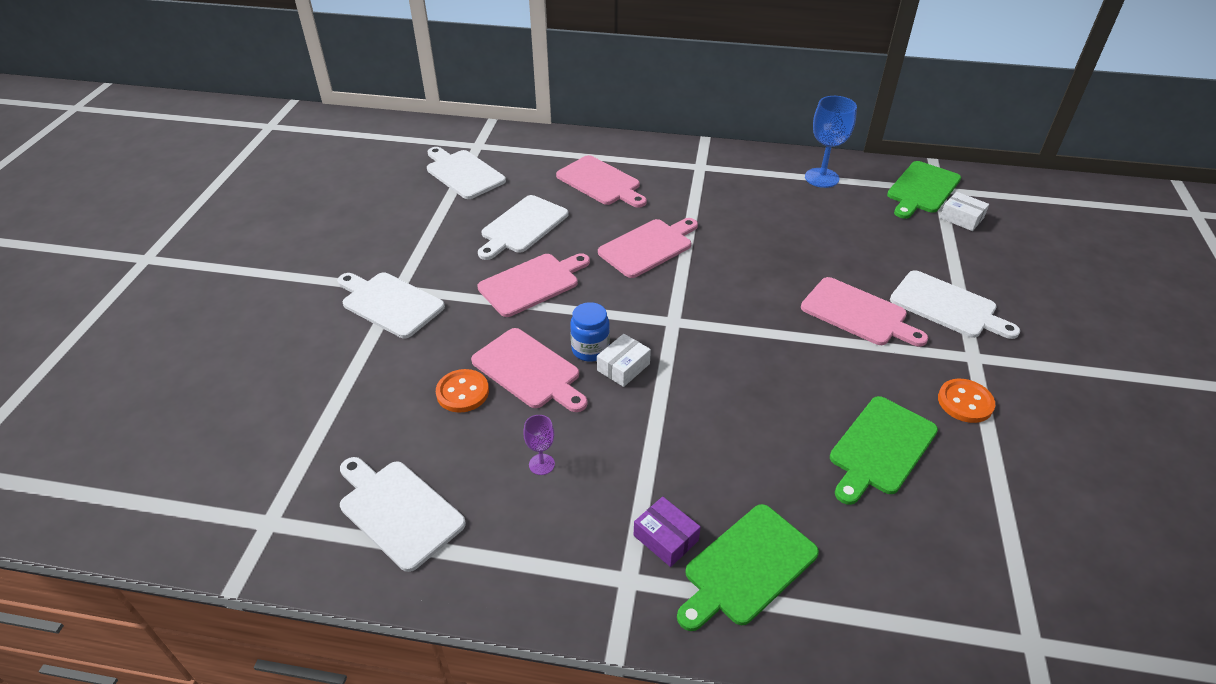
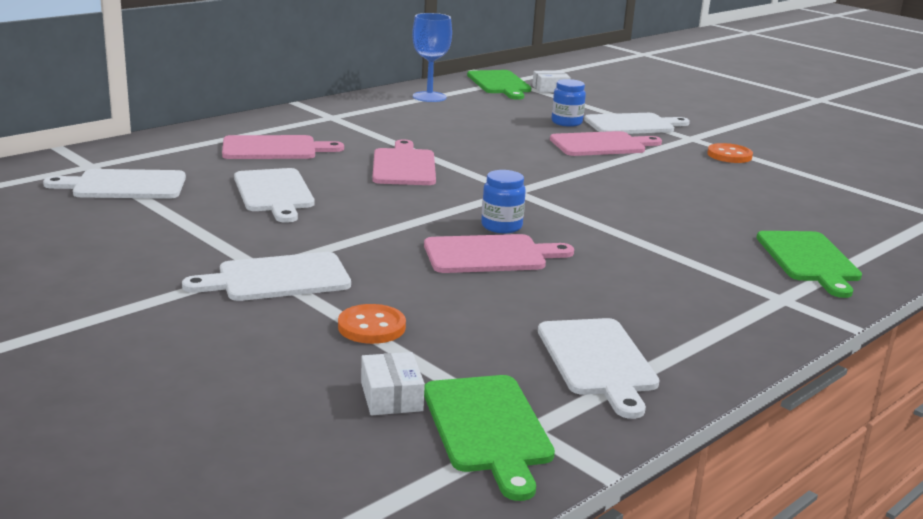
camera: 55 degrees left, 20 degrees down
white cutting board [340,457,466,572] -> white cutting board turned 90 degrees counterclockwise [538,318,660,419]
orange button [436,369,489,413] -> orange button moved to [338,304,406,344]
pink cutting board [477,253,590,317] -> none
purple goblet [523,415,555,475] -> none
white box [597,334,651,387] -> white box moved to [361,352,425,415]
purple box [634,497,701,567] -> none
green cutting board [830,396,938,505] -> green cutting board moved to [424,375,555,501]
none -> blue jar [552,79,586,127]

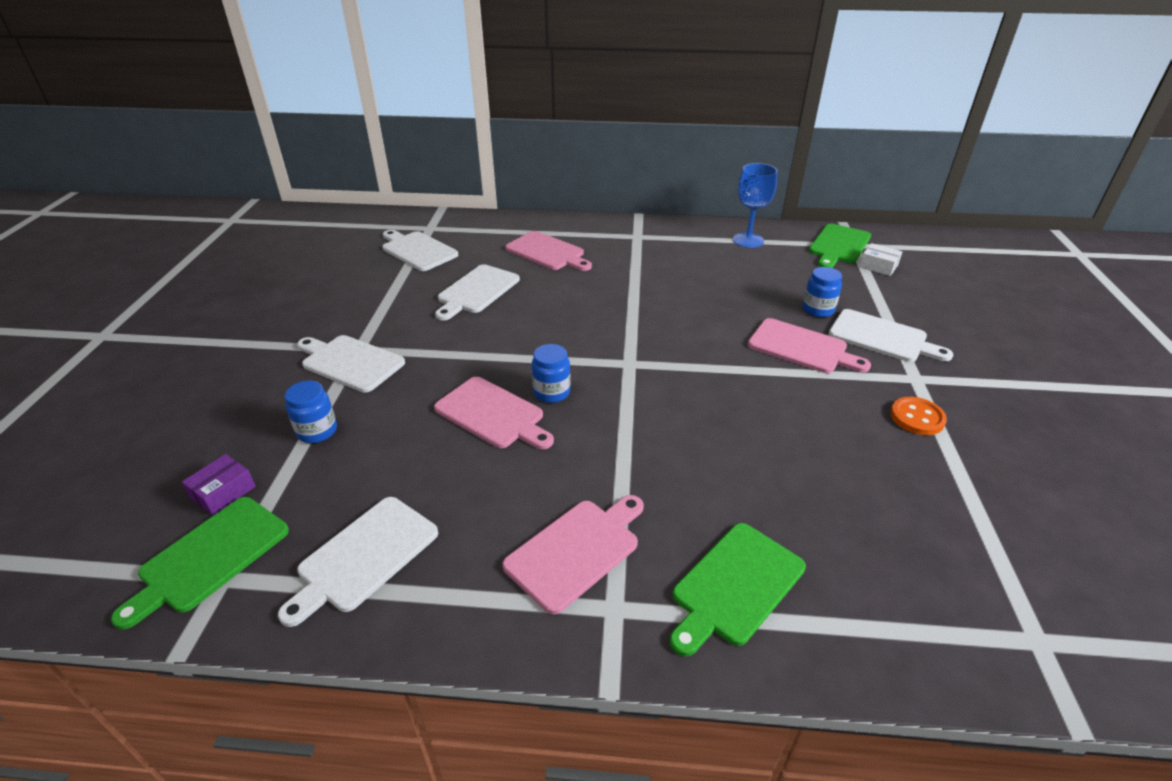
camera: 50 degrees right, 15 degrees up
orange button [338,304,406,344] -> blue jar [285,381,337,443]
white box [361,352,425,415] -> purple box [182,454,256,516]
pink cutting board [372,139,436,185] -> pink cutting board moved to [503,495,644,614]

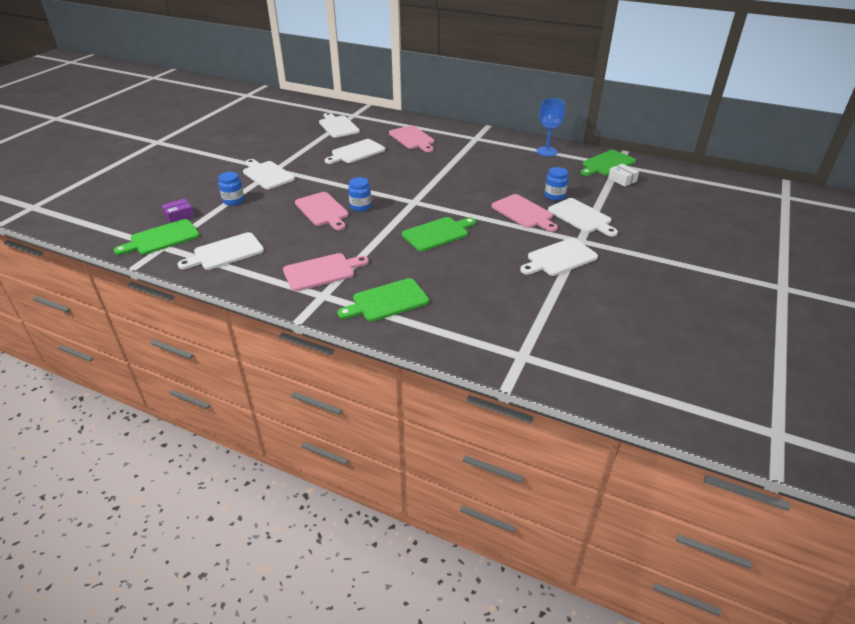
camera: 20 degrees right, 0 degrees up
orange button [890,397,947,435] -> white cutting board [520,238,598,276]
none -> green cutting board [402,217,476,252]

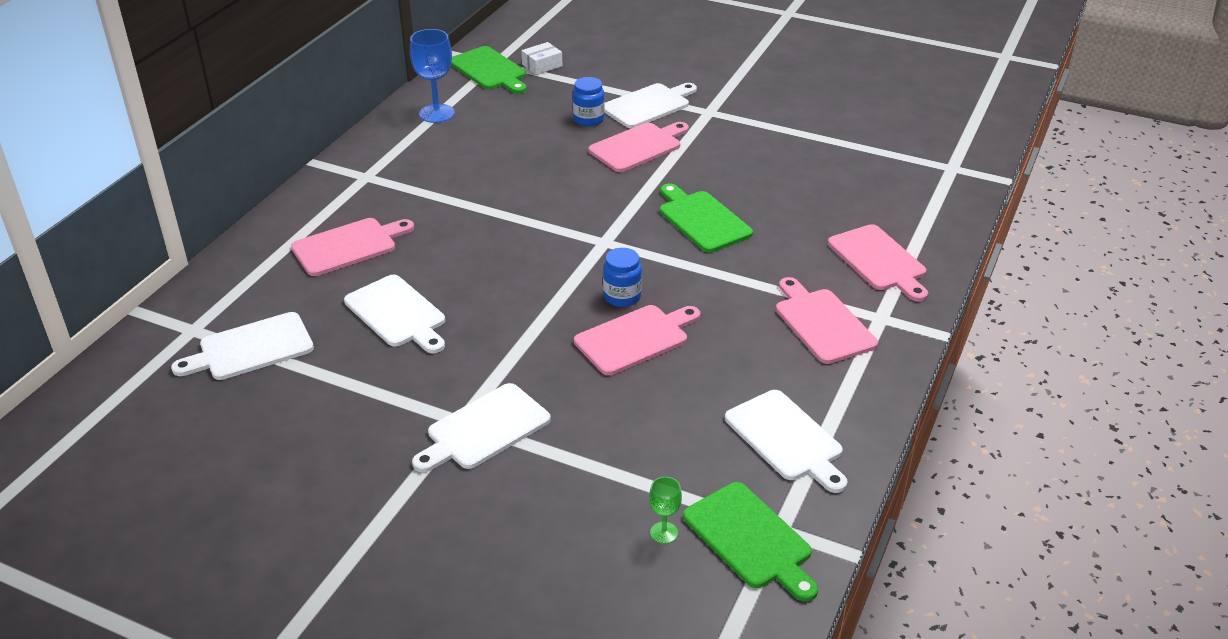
camera: 90 degrees left, 0 degrees up
purple box [161,199,194,223] -> green goblet [649,477,682,544]
blue jar [219,172,244,206] -> none
green cutting board [337,278,429,322] -> pink cutting board [828,224,928,302]
white cutting board [520,238,598,276] -> none

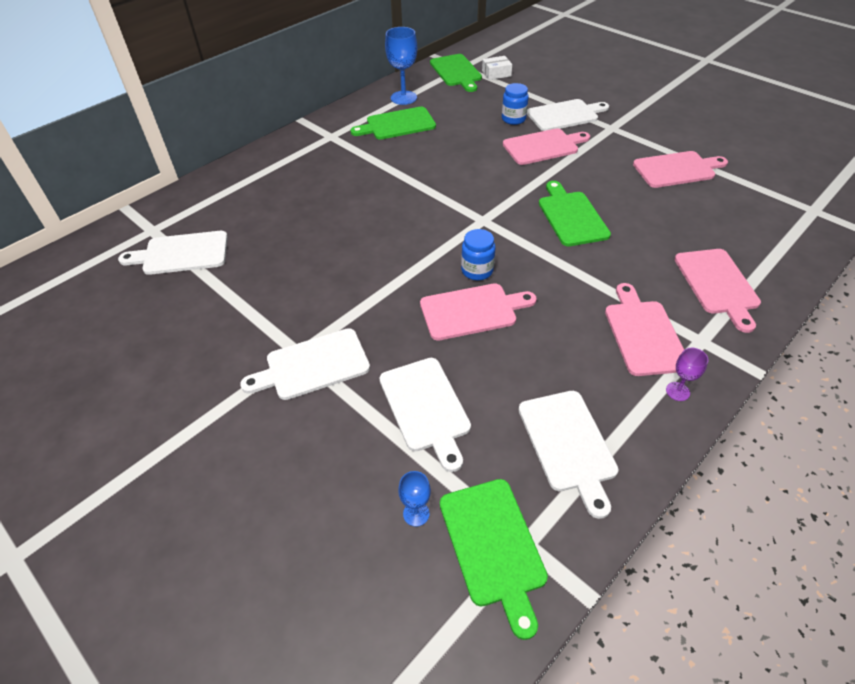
camera: 20 degrees right, 10 degrees up
pink cutting board [291,218,414,276] -> pink cutting board moved to [633,151,728,188]
white cutting board [344,275,445,353] -> white cutting board moved to [379,358,471,472]
green goblet [649,477,682,544] -> blue goblet [398,471,431,527]
none -> green cutting board [351,107,436,140]
none -> purple goblet [666,348,708,401]

